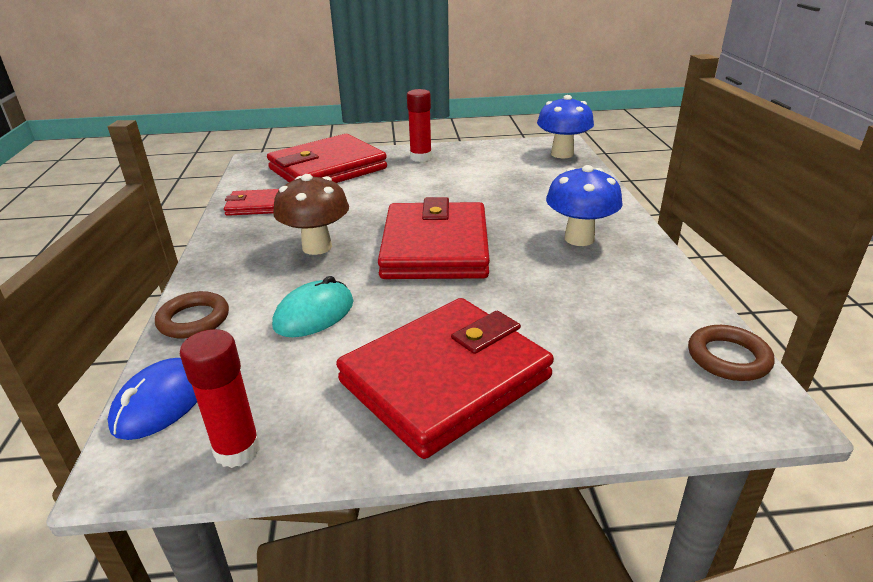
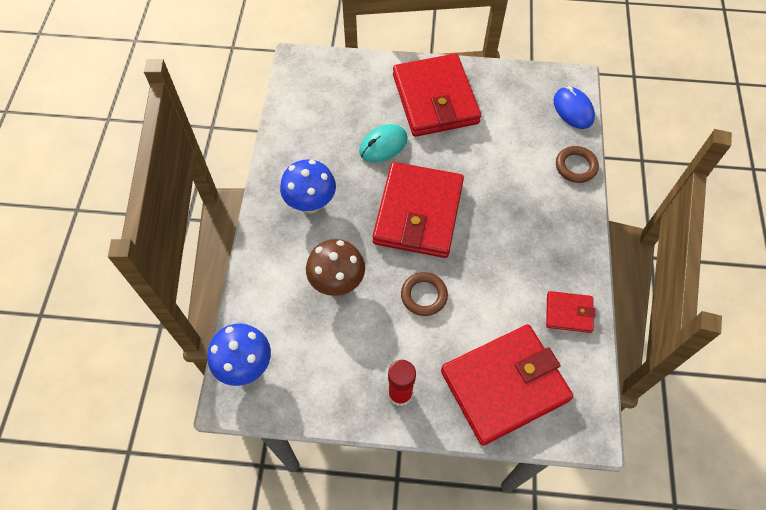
camera: 170 degrees left, 30 degrees up
blue mouse [108,358,197,440] -> blue mouse turned 60 degrees counterclockwise [553,86,595,129]
red glue stick [180,329,260,468] -> none
turquoise mouse [272,276,354,337] -> turquoise mouse moved to [359,124,407,163]
brown mushroom [273,174,349,255] -> brown mushroom moved to [306,239,365,296]
red wallet [336,298,554,459] -> red wallet turned 75 degrees counterclockwise [393,53,481,137]
brown ring [688,325,775,381] -> brown ring moved to [401,272,448,316]

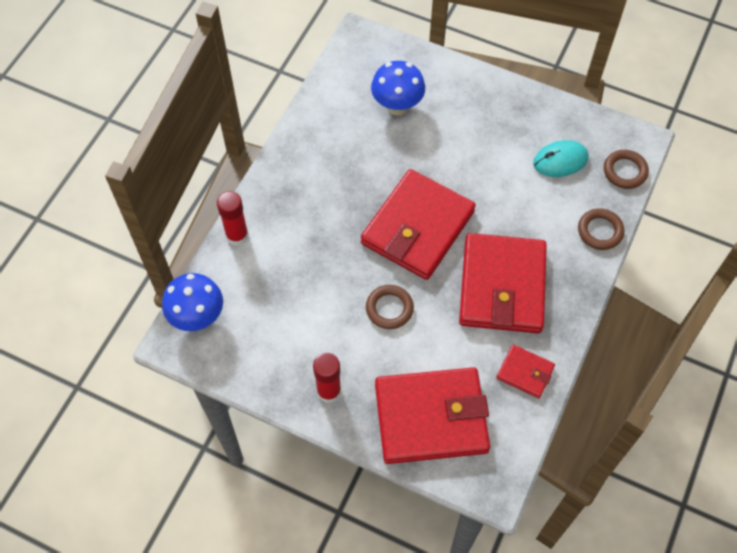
camera: 20 degrees right, 0 degrees up
blue mushroom [280,159,336,213] -> blue mushroom moved to [371,61,425,116]
brown mushroom [306,239,365,296] -> none
turquoise mouse [359,124,407,163] -> turquoise mouse moved to [533,140,589,177]
red wallet [393,53,481,137] -> red wallet moved to [459,233,547,333]
blue mouse [553,86,595,129] -> brown ring [604,150,649,189]
none -> red glue stick [217,191,249,246]

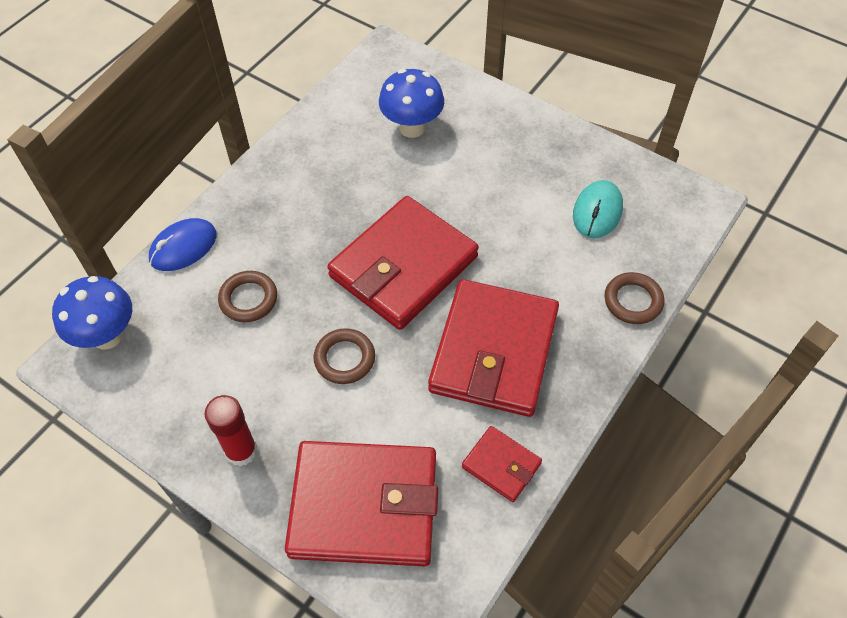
camera: 10 degrees right, 5 degrees down
red glue stick [217,191,249,246] -> blue mouse [149,218,217,271]
turquoise mouse [533,140,589,177] -> turquoise mouse turned 60 degrees counterclockwise [573,180,623,238]
brown ring [604,150,649,189] -> brown ring moved to [218,271,277,322]

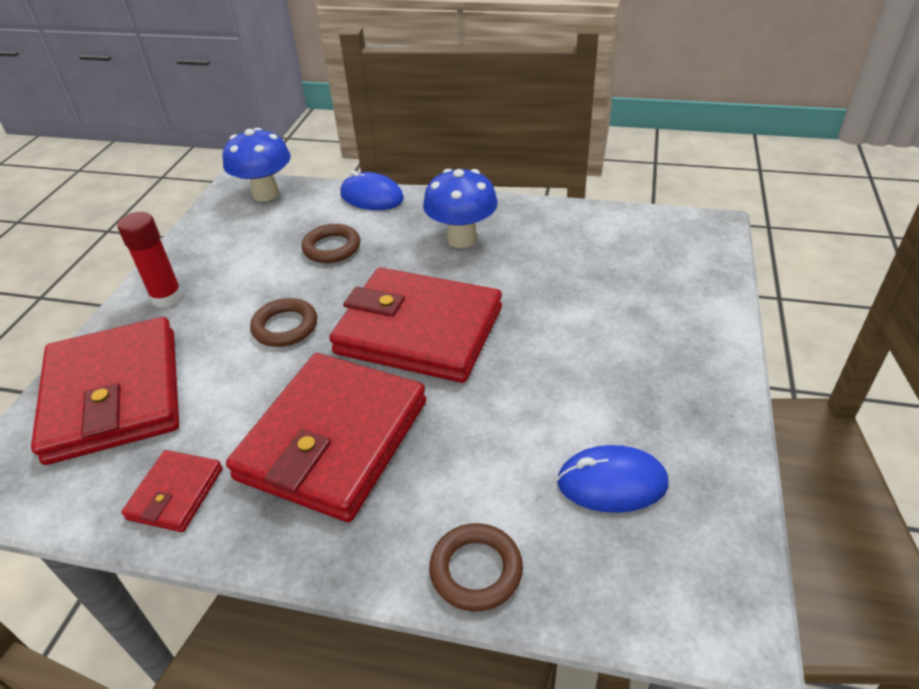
camera: 70 degrees right, 15 degrees down
blue mushroom [379,69,444,138] -> blue mushroom moved to [423,169,498,248]
red wallet [428,279,559,417] -> red wallet turned 60 degrees counterclockwise [226,353,426,522]
turquoise mouse [573,180,623,238] -> blue mouse [557,445,668,513]

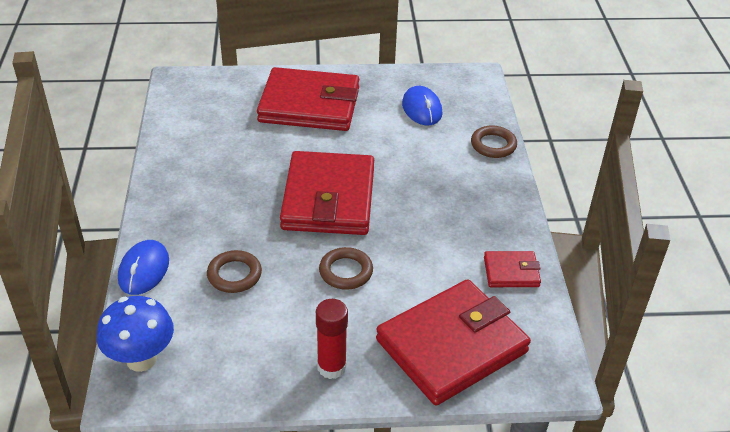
camera: 110 degrees left, 0 degrees up
red wallet [226,353,426,522] -> red wallet moved to [257,67,359,131]
blue mushroom [423,169,498,248] -> none

